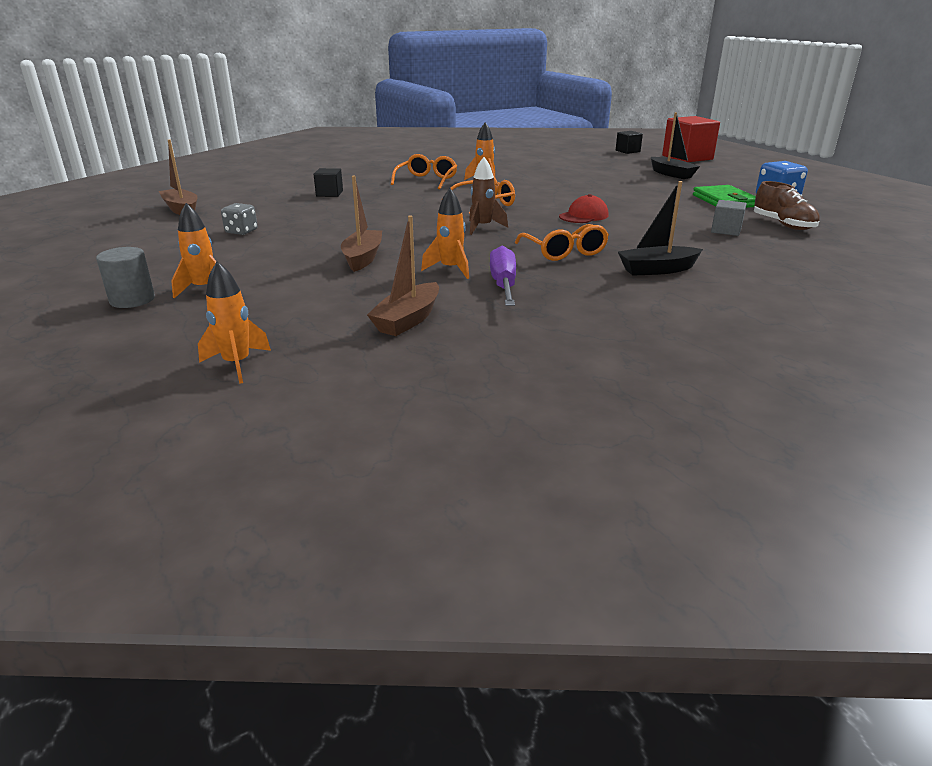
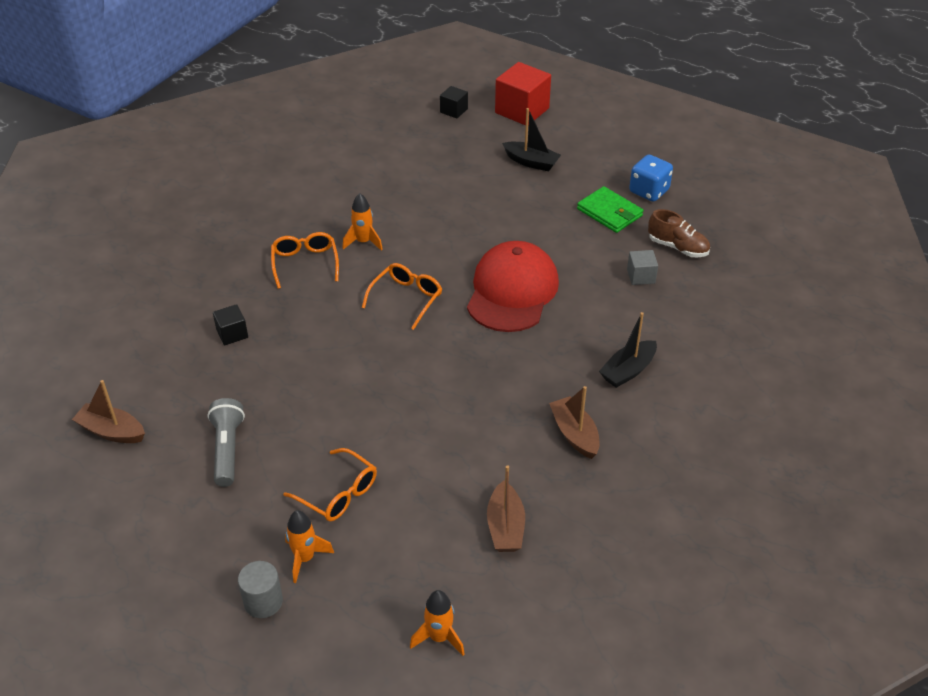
camera: 30 degrees left, 15 degrees up
grey dice [221,203,258,235] -> grey flashlight [207,398,245,487]
brown boat [341,176,382,272] -> brown boat moved to [549,386,600,459]
orange rocket [421,188,469,279] -> none
brown rocket [469,157,508,235] -> none
purple screwdriver [490,246,516,306] -> none
orange glasses [515,224,609,261] -> orange glasses moved to [283,448,377,522]
red cap [559,194,609,223] -> red cap [467,241,559,332], size x2.16

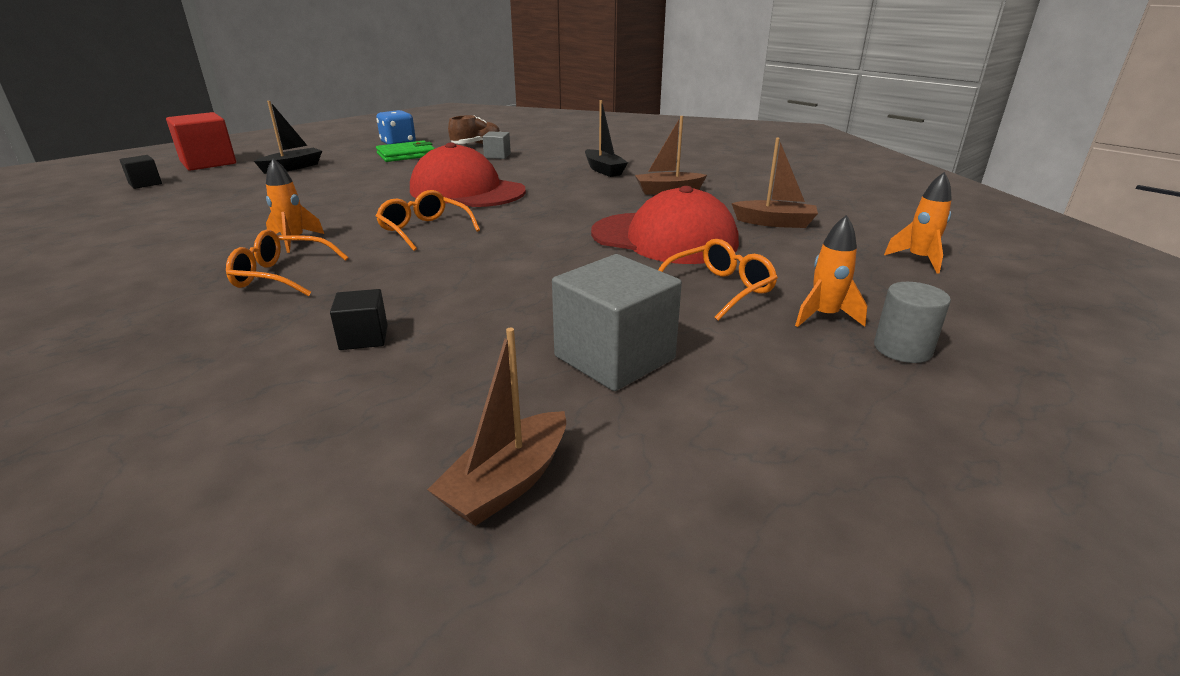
camera: 75 degrees left, 15 degrees down
grey flashlight [207,398,245,487] -> grey cube [552,254,682,391]
none -> red cap [591,186,739,264]

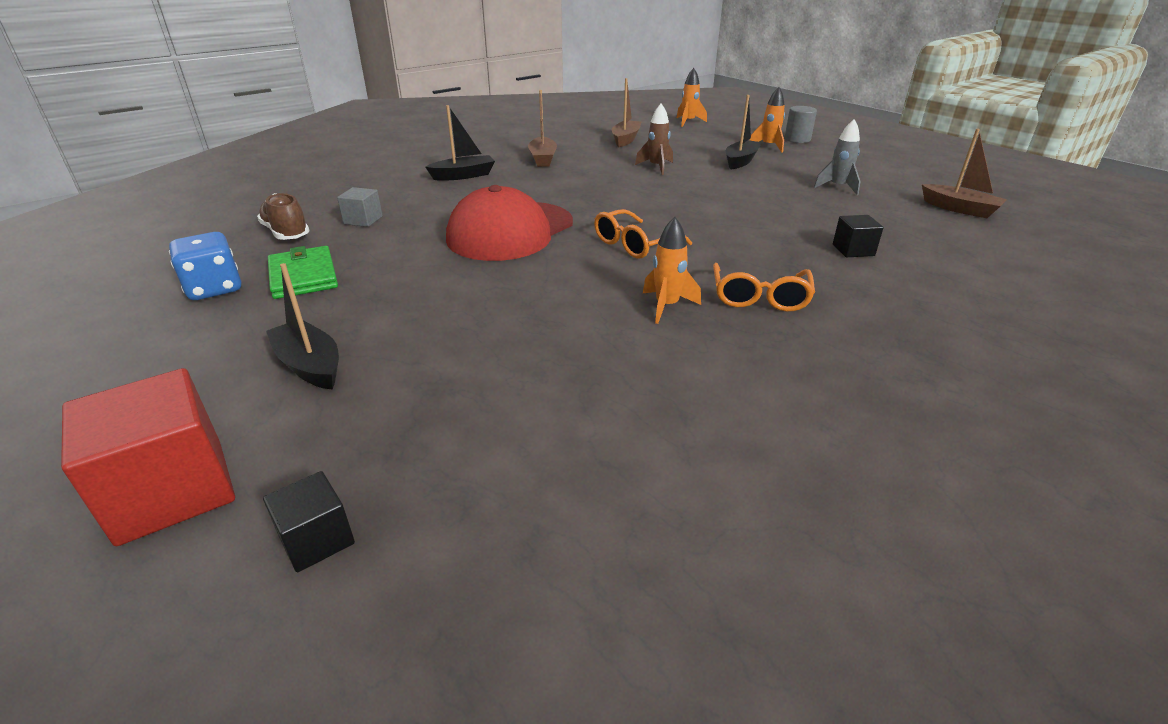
camera: 85 degrees left, 5 degrees up
grey cube [552,254,682,391] -> grey rocket [813,119,860,195]
red cap [591,186,739,264] -> brown rocket [635,103,673,175]
orange glasses [658,239,778,321] -> black boat [726,95,762,169]

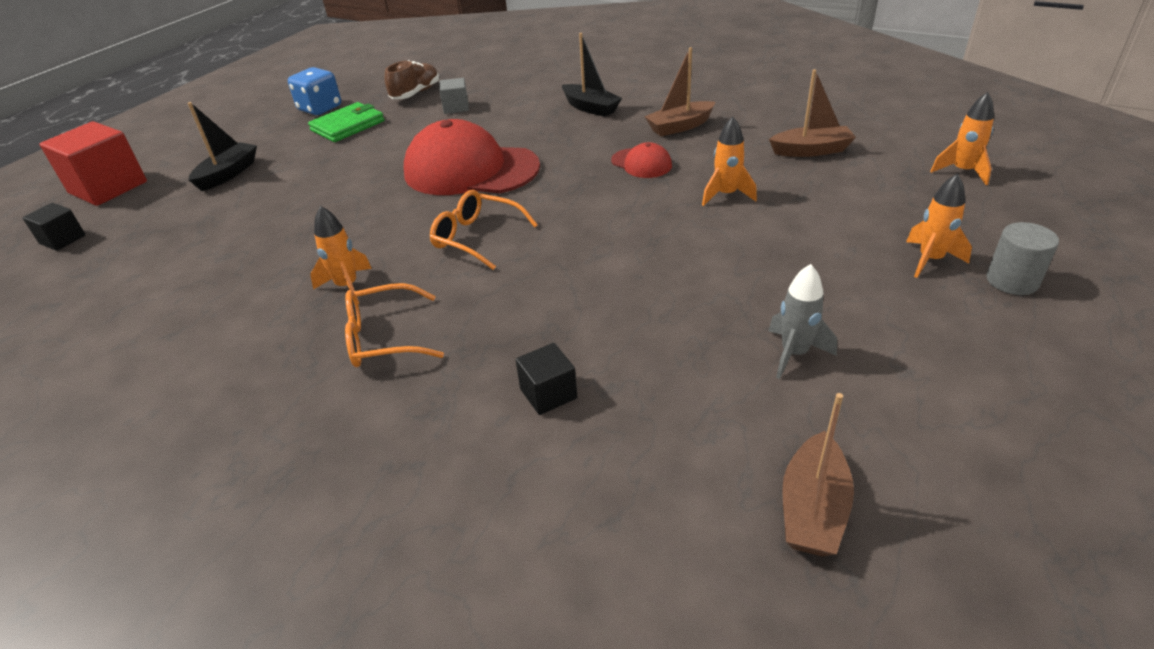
camera: 70 degrees right, 5 degrees up
brown rocket [635,103,673,175] -> orange rocket [702,117,757,206]
black boat [726,95,762,169] -> none
none -> red cap [611,142,672,178]

